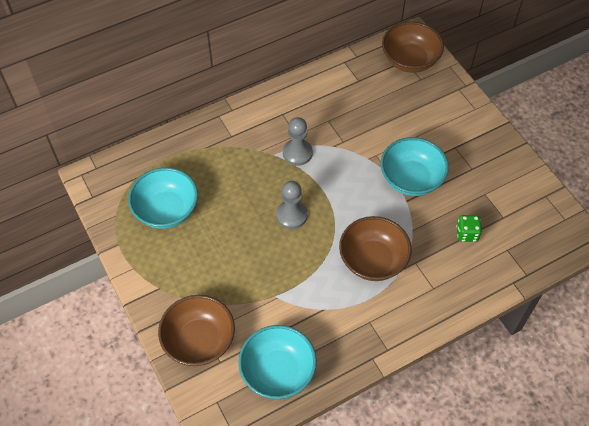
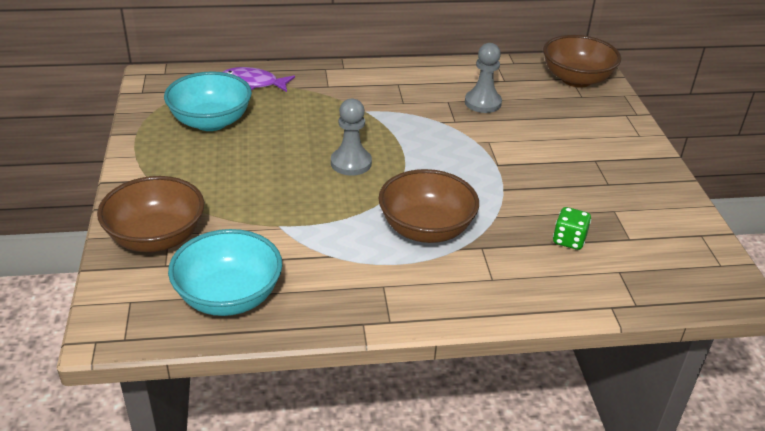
camera: 20 degrees right, 20 degrees down
grey pawn [283,117,313,166] -> grey pawn moved to [465,43,502,113]
turquoise bowl [381,137,449,196] -> none
none -> purple fish [223,67,295,92]

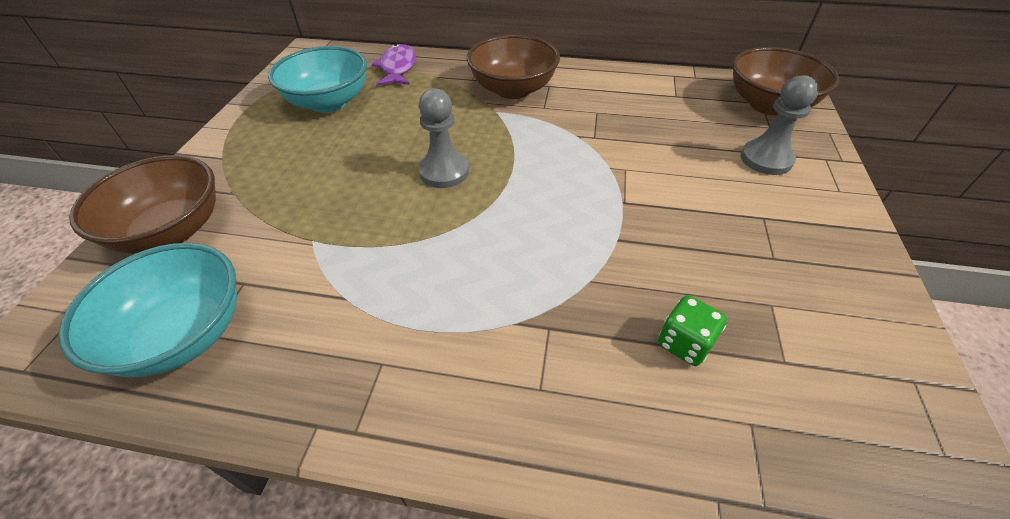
camera: 20 degrees right, 10 degrees up
purple fish [223,67,295,92] -> purple fish turned 60 degrees clockwise [372,44,416,86]
brown bowl [378,169,479,243] -> brown bowl moved to [467,34,560,99]
grey pawn [465,43,502,113] -> grey pawn moved to [741,75,819,175]

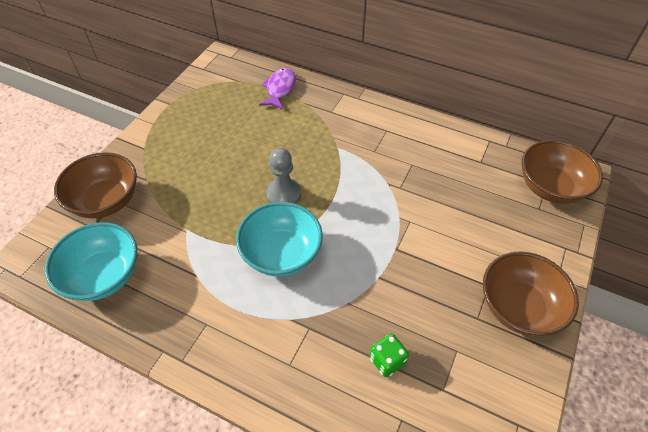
camera: 15 degrees right, 5 degrees up
turquoise bowl [268,46,367,113] -> turquoise bowl moved to [236,202,323,277]
brown bowl [467,34,560,99] -> brown bowl moved to [483,252,579,336]
grey pawn [741,75,819,175] -> none

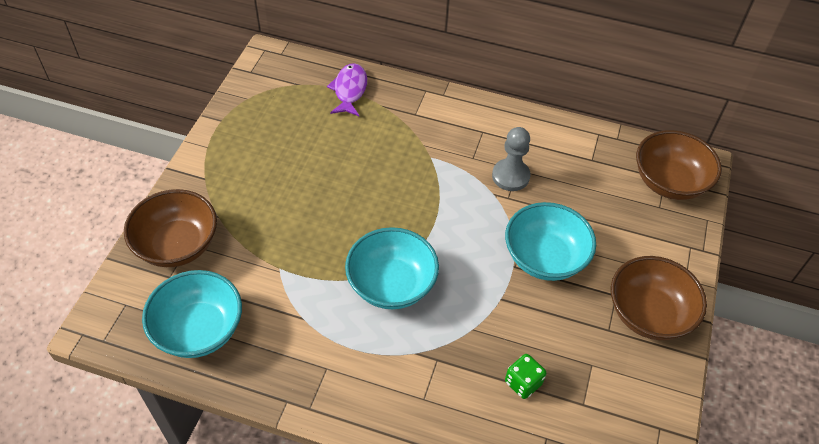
camera: 10 degrees left, 0 degrees up
grey pawn [266,148,301,204] -> grey pawn moved to [492,127,530,191]
none -> turquoise bowl [505,202,596,281]

